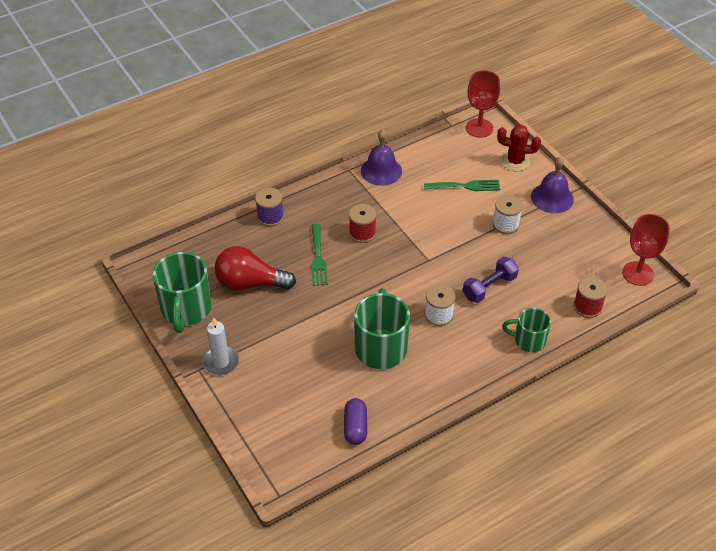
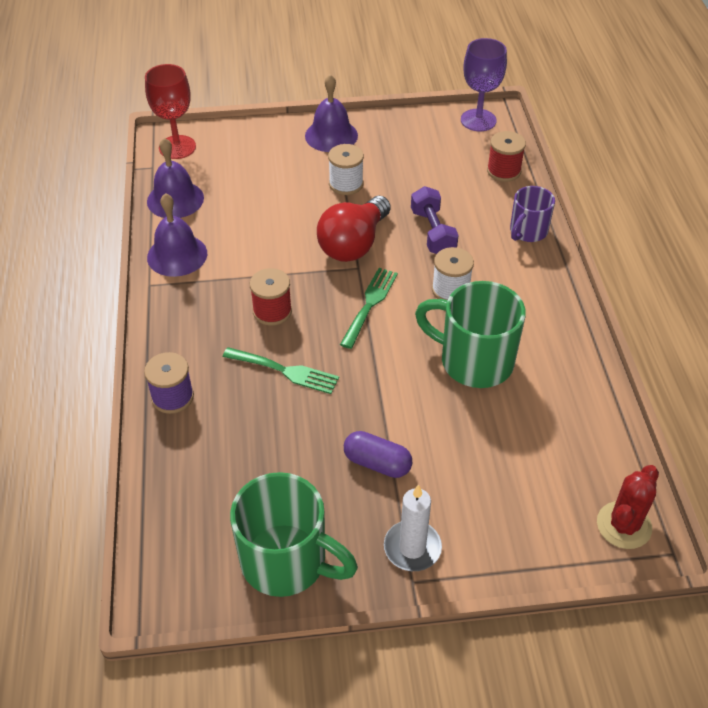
camera: 65 degrees left, 0 degrees up
red light bulb [215,246,296,290] -> red light bulb moved to [317,196,391,262]
purple capsule [344,398,367,445] -> purple capsule moved to [344,431,412,478]
green fork [424,180,500,191] -> green fork moved to [340,268,398,349]
red cactus [497,125,541,172] -> red cactus moved to [597,465,659,549]
green mug [502,308,551,352] -> purple mug [510,186,555,242]
red goblet [622,214,670,286] -> purple goblet [461,38,507,131]
none -> purple bell [147,138,204,218]

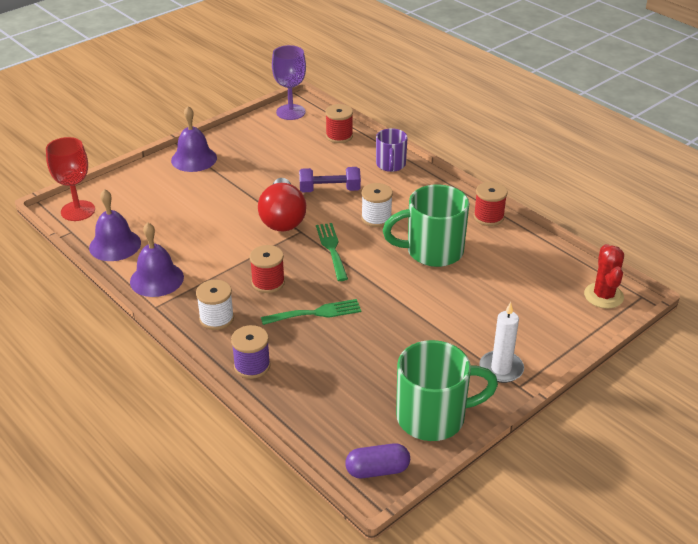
camera: 35 degrees left, 10 degrees down
white spool [328,144,364,195] -> white spool moved to [196,280,234,330]
purple capsule [344,431,412,478] -> purple capsule moved to [345,443,410,478]
purple dumbbell [411,186,459,254] -> purple dumbbell turned 45 degrees counterclockwise [299,167,361,192]
none -> red spool [474,182,507,226]

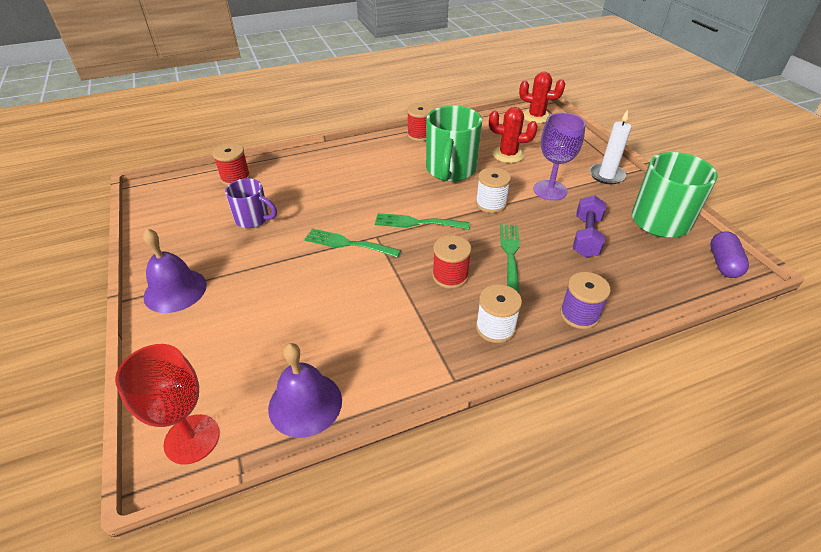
camera: 70 degrees left, 5 degrees up
purple bell [130,223,184,297] -> none
red light bulb [258,178,306,231] -> green fork [304,229,401,258]
purple goblet [272,45,306,120] -> purple goblet moved to [533,113,586,201]
purple dumbbell [299,167,361,192] -> purple dumbbell moved to [573,195,606,257]
white spool [361,183,393,227] -> white spool moved to [476,167,511,213]
purple mug [376,128,408,172] -> purple mug moved to [225,178,277,228]
none -> red cactus [489,107,538,163]

